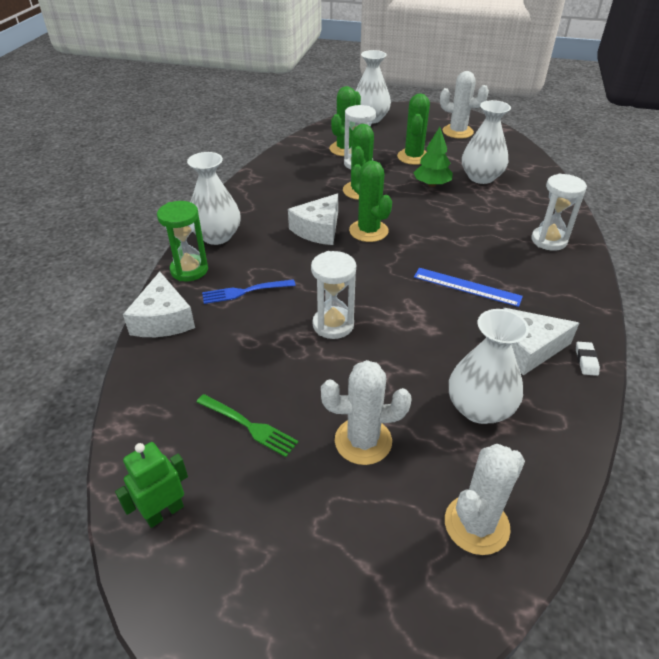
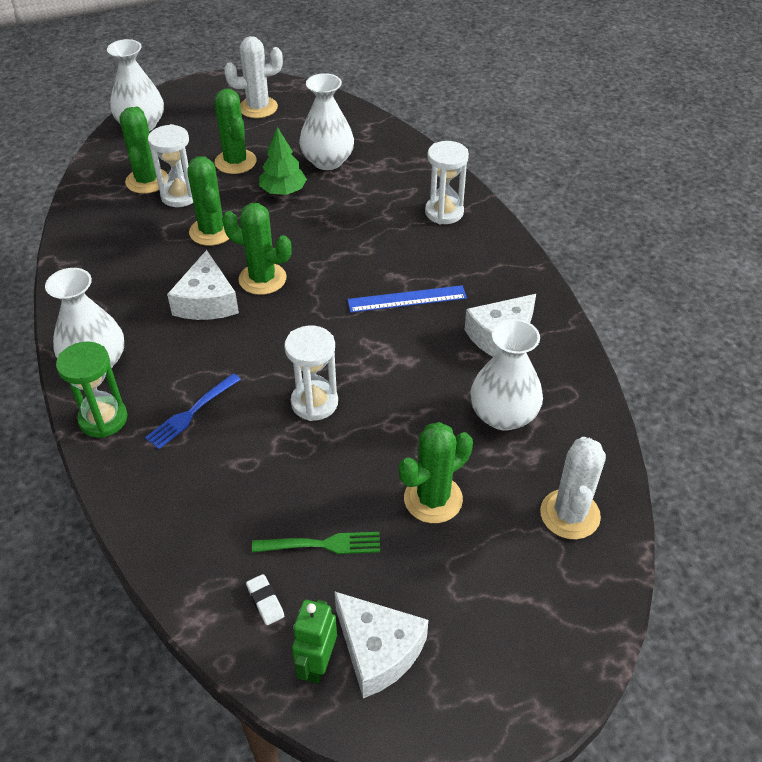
camera: 35 degrees left, 5 degrees up
white cheese [123,272,195,337] -> white cheese moved to [334,591,428,698]
white cactus [321,360,412,465] -> green cactus [399,422,473,523]
white eraser [576,342,600,376] -> white eraser moved to [246,574,284,625]

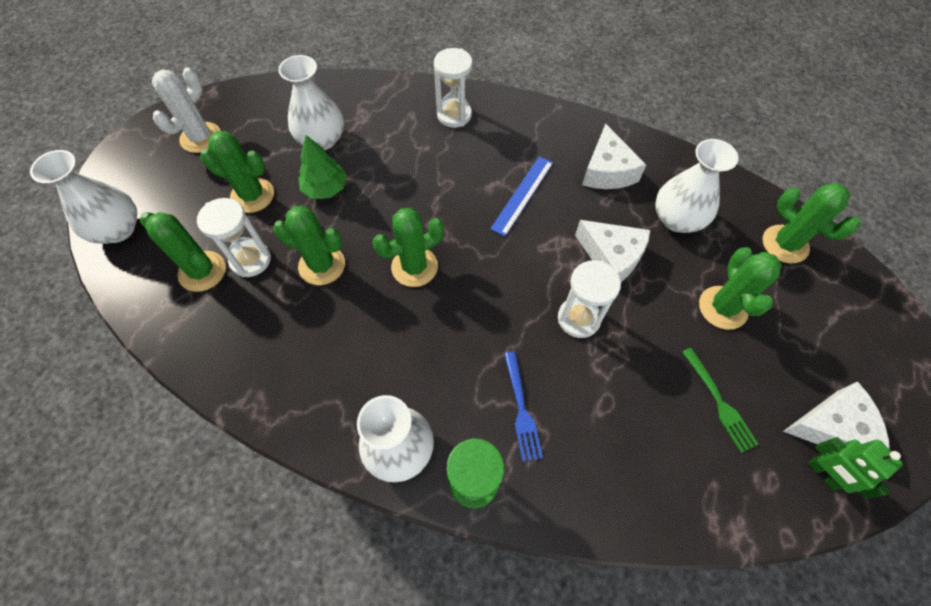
camera: 50 degrees left, 15 degrees up
white cheese [167,250,239,320] -> white cheese moved to [575,220,650,282]
white eraser [246,574,284,625] -> none
green fork [252,532,380,554] -> green fork turned 120 degrees clockwise [682,348,759,453]
white cactus [540,437,606,539] -> green cactus [763,183,860,263]

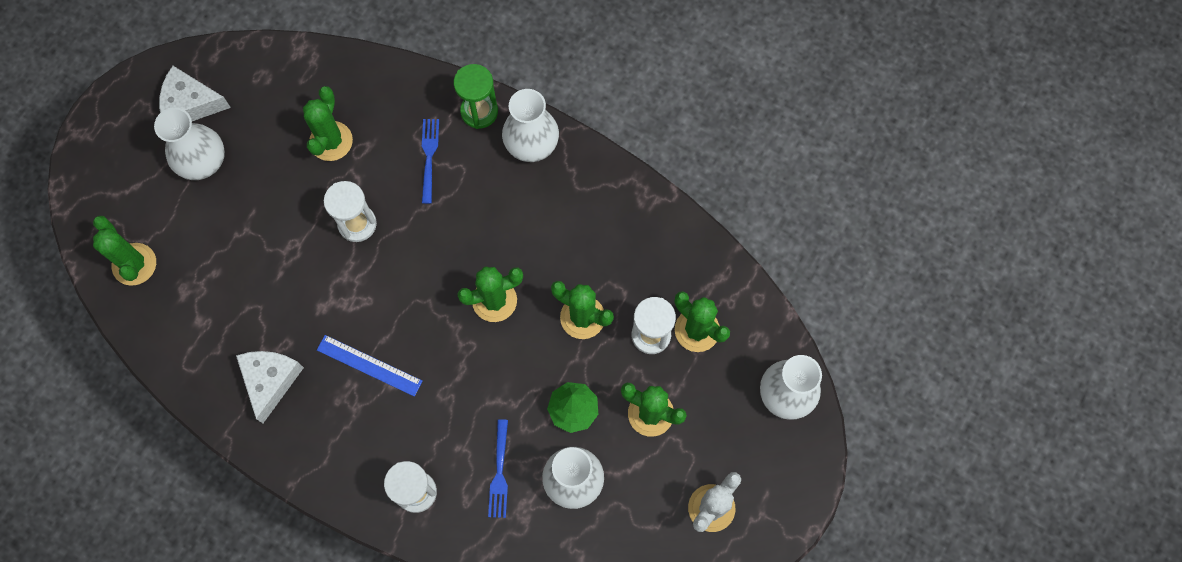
camera: 170 degrees left, 10 degrees up
blue ruler [490,157,553,236] -> blue ruler turned 75 degrees clockwise [317,335,422,397]
white cheese [575,220,650,282] -> none
white vase [655,139,739,233] -> white vase moved to [154,107,225,180]
green fork [682,348,759,453] -> none
green cactus [699,247,782,330] -> green cactus moved to [303,86,353,161]
green robot [807,437,903,499] -> none
none -> blue fork [488,419,508,518]

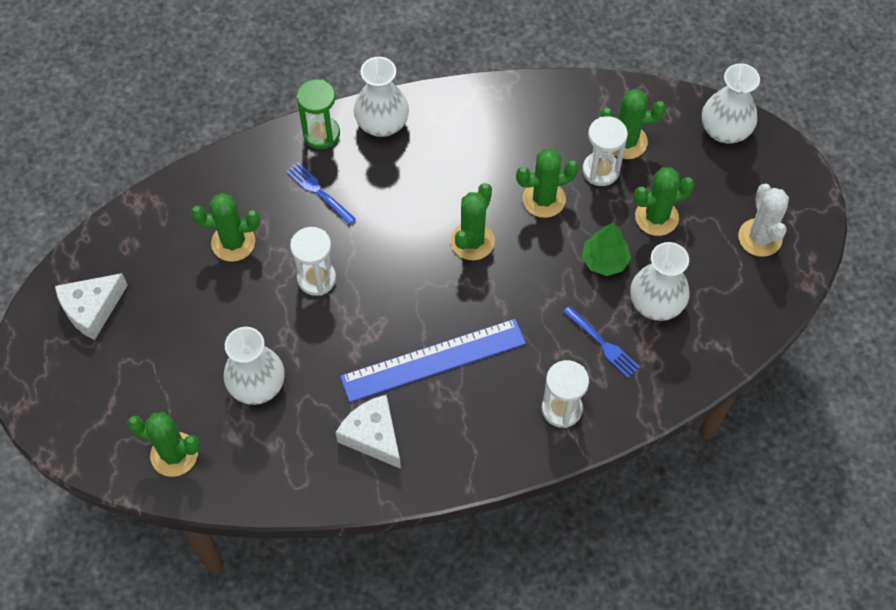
camera: 45 degrees left, 10 degrees down
white vase [154,107,225,180] -> white vase moved to [223,327,285,405]
green cactus [303,86,353,161] -> green cactus turned 60 degrees counterclockwise [191,193,260,262]
blue ruler [317,335,422,397] -> blue ruler [340,319,526,402], size x1.68

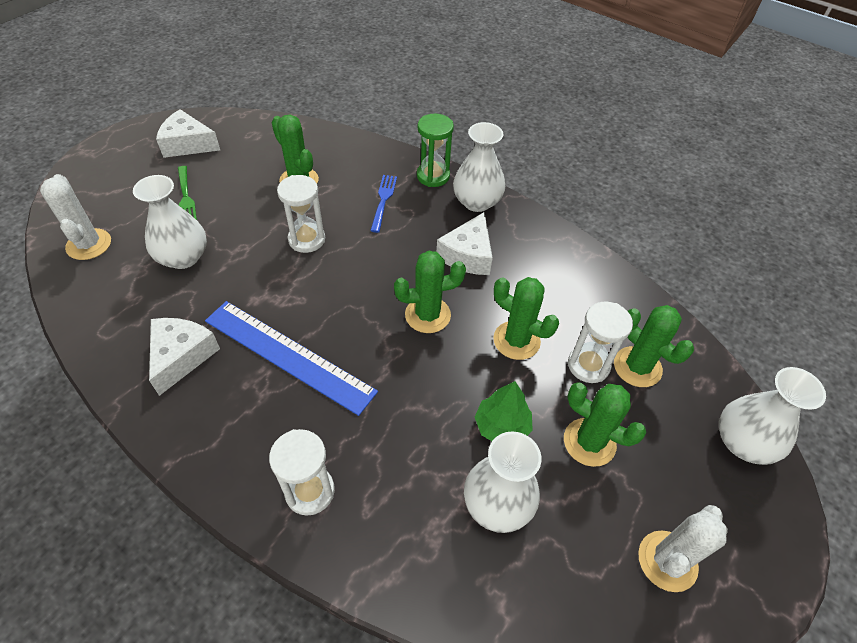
camera: 50 degrees right, 10 degrees down
green cactus [127,412,200,477] -> white cactus [40,174,111,260]
blue fork [563,306,640,378] -> none
none -> green fork [178,166,197,220]
none -> white cheese [436,212,493,275]

